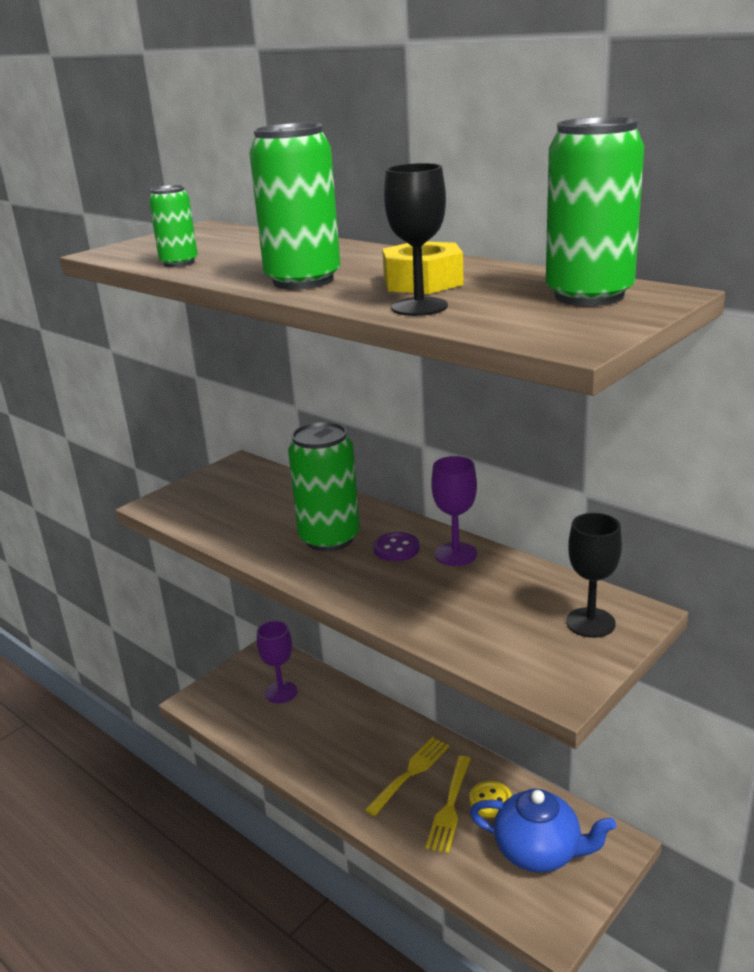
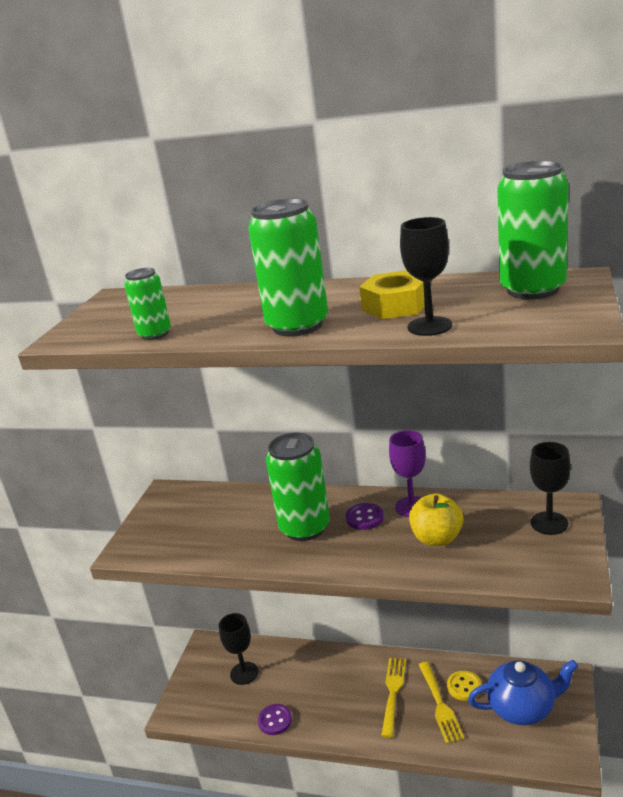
camera: 25 degrees left, 0 degrees up
purple goblet [257,621,298,703] -> black goblet [219,613,259,685]
none -> purple button [258,704,292,735]
none -> yellow apple [409,493,463,546]

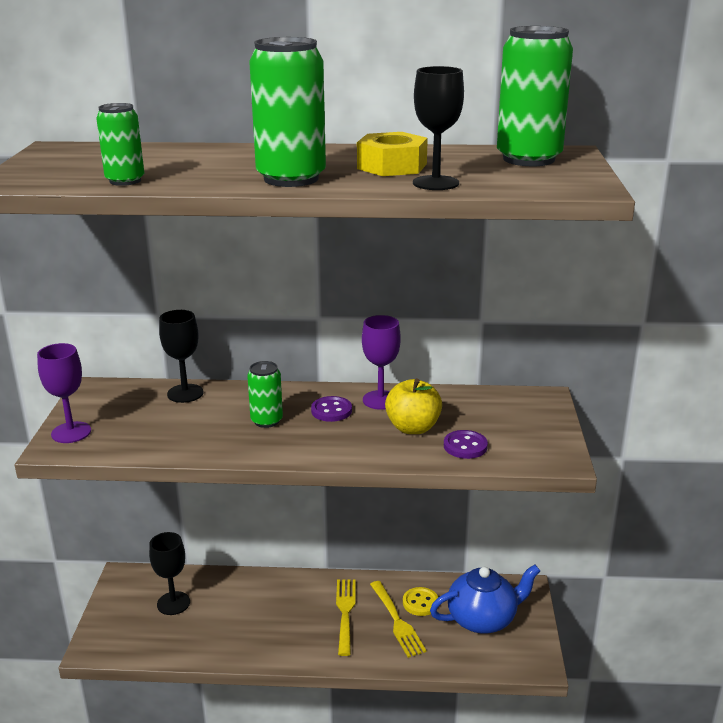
camera: 15 degrees left, 0 degrees up
purple button [258,704,292,735] -> purple button moved to [444,430,488,459]
green can [266,432,330,541] -> green can [247,361,283,428], size x0.56
black goblet [530,442,570,535] -> black goblet moved to [159,310,204,403]
none -> purple goblet [37,343,91,443]

